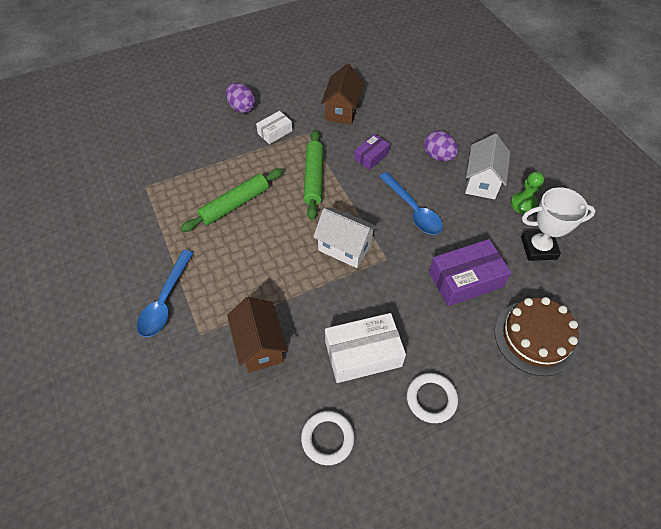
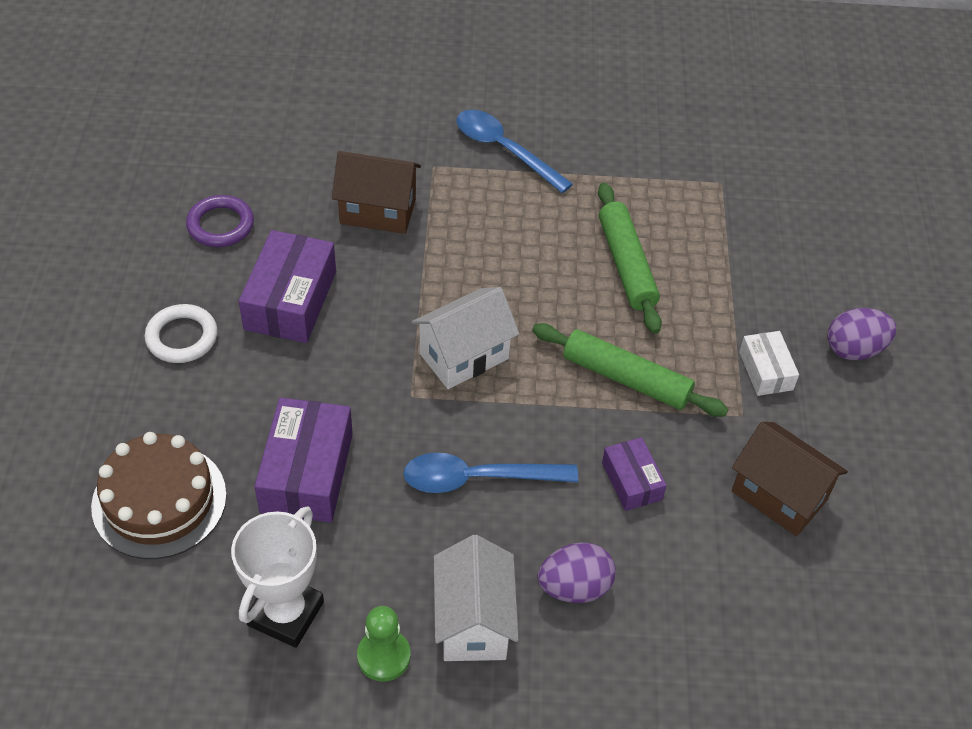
camera: 115 degrees right, 5 degrees down
white ring [301,411,355,465] -> purple ring [186,195,254,247]
white box [325,313,406,383] -> purple box [239,230,336,343]
white house [465,134,510,199] -> white house turned 45 degrees clockwise [434,535,519,661]

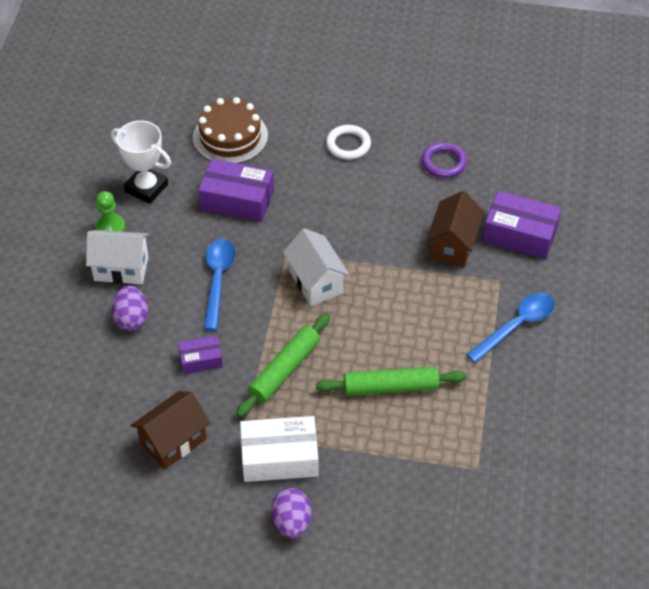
camera: 100 degrees right, 0 degrees up
purple box [239,230,336,343] -> purple box moved to [483,191,561,259]
white box [739,331,799,396] -> white box [240,416,319,482], size x1.76

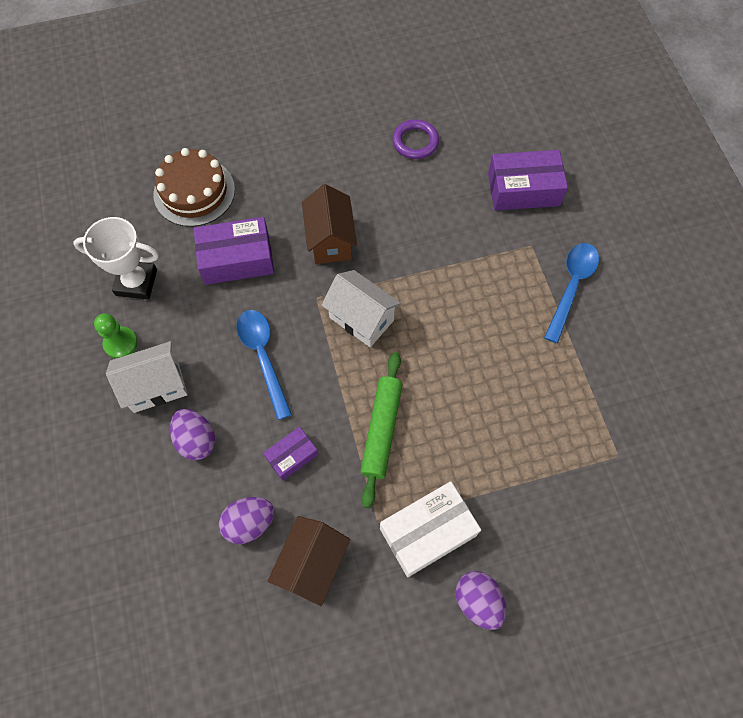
camera: 25 degrees left, 15 degrees up
green rolling pin [316,367,467,396] -> none
white ring [326,125,371,160] -> none
brown house [426,191,484,267] -> brown house moved to [302,184,357,264]
none -> purple egg [219,497,274,544]

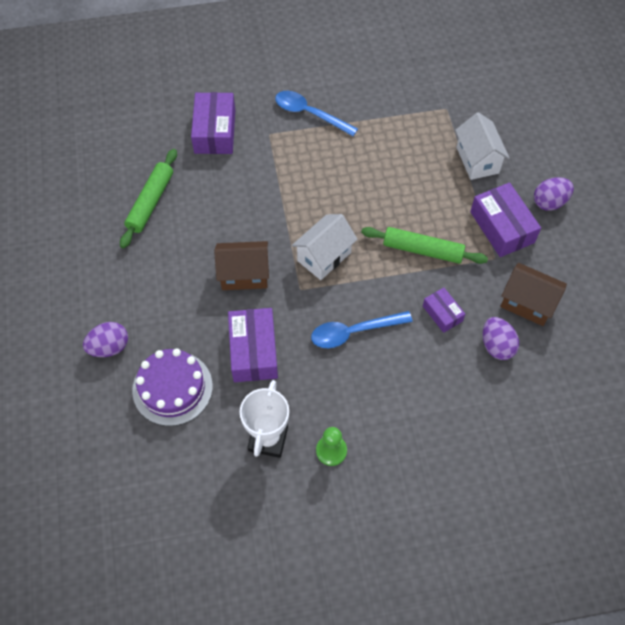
camera: 85 degrees left, 5 degrees down
white house [106,341,188,413] -> white house moved to [455,112,510,180]
brown cake [153,148,235,227] -> purple cake [132,348,213,426]
purple egg [170,409,215,460] -> purple egg moved to [83,322,128,357]
white box [380,481,481,577] -> purple box [470,183,541,257]
purple ring [392,119,439,159] -> green rolling pin [120,149,177,248]

